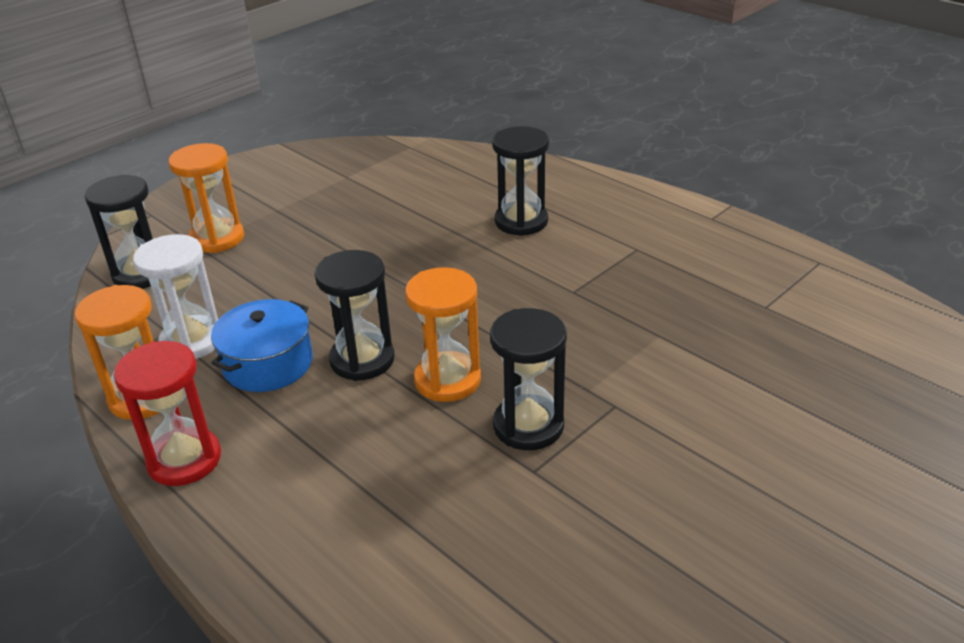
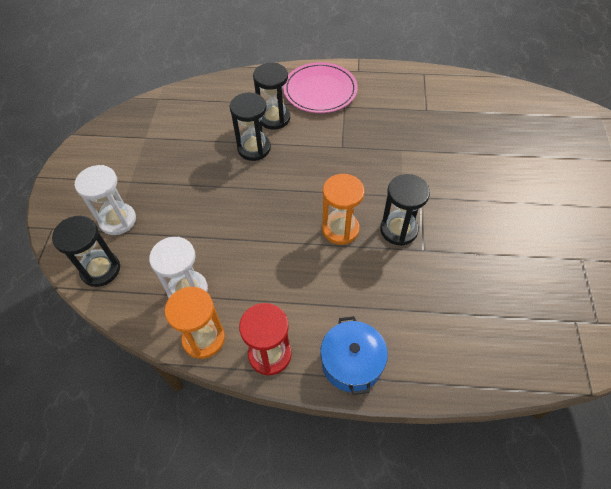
camera: 40 degrees left, 20 degrees up
orange hourglass [169,143,244,253] -> white hourglass [75,165,136,235]
blue pot [211,299,313,392] -> blue pot moved to [320,316,388,395]
black hourglass [314,250,395,381] -> black hourglass moved to [230,93,271,161]
none -> pink plate [283,62,358,113]

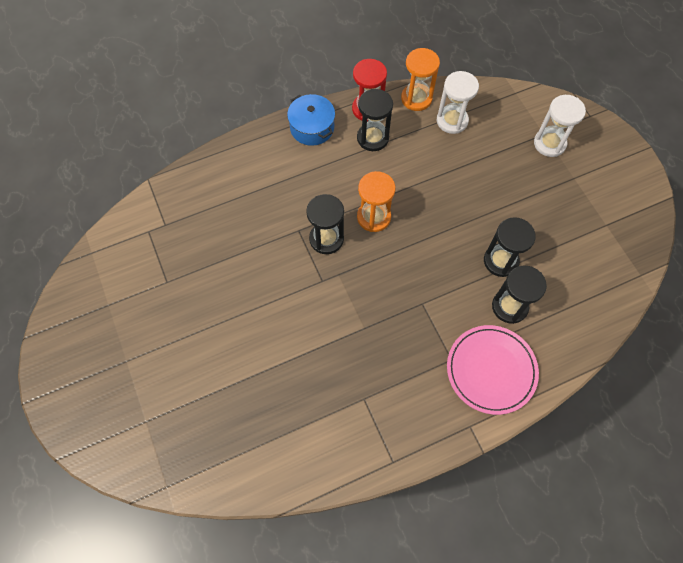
camera: 150 degrees right, 10 degrees up
black hourglass [52,216,120,287] -> black hourglass moved to [357,89,393,151]

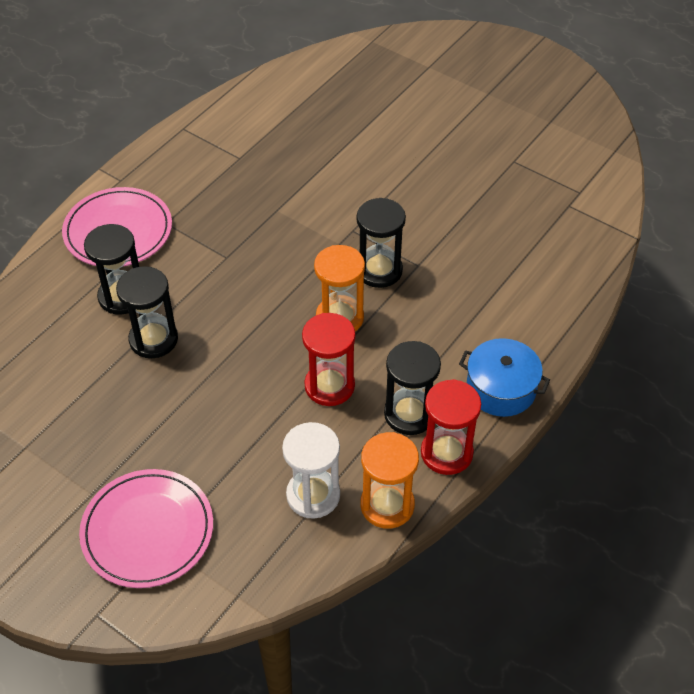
camera: 150 degrees right, 15 degrees down
white hourglass [534,95,586,157] -> pink plate [79,469,213,588]
none -> red hourglass [302,313,355,406]

